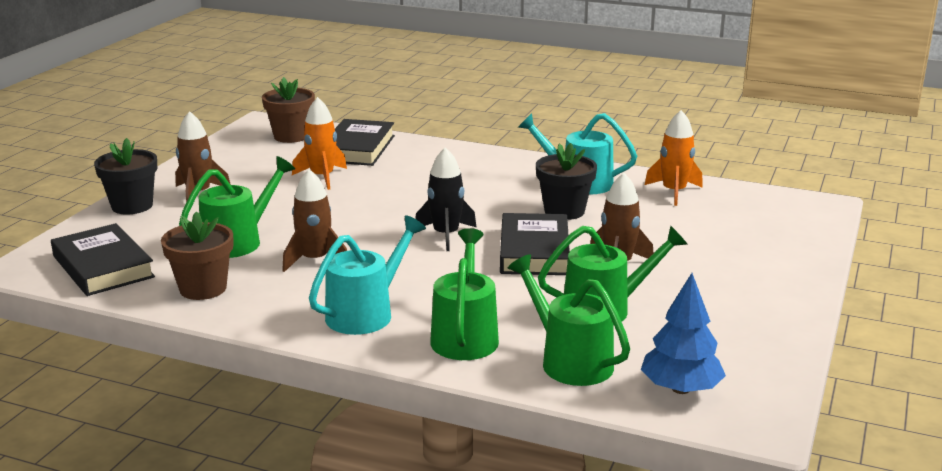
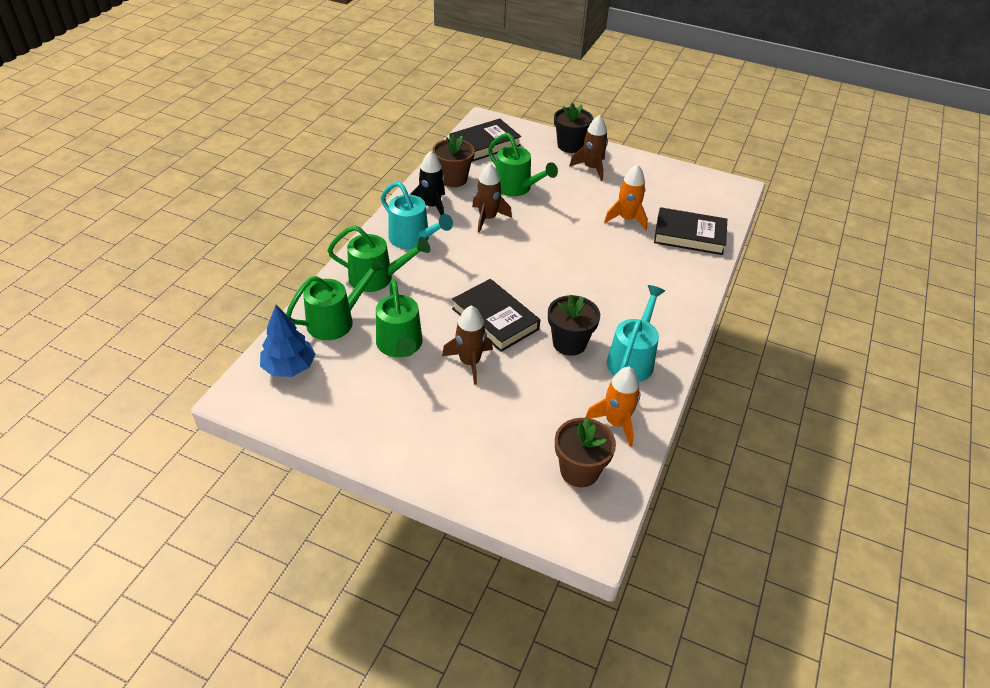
camera: 90 degrees right, 20 degrees up
brown flower pot [262,77,315,143] -> brown flower pot moved to [555,417,616,487]
black rocket [415,147,477,251] -> black rocket moved to [410,151,445,215]
black book [500,213,570,275] -> black book turned 45 degrees clockwise [452,279,540,352]

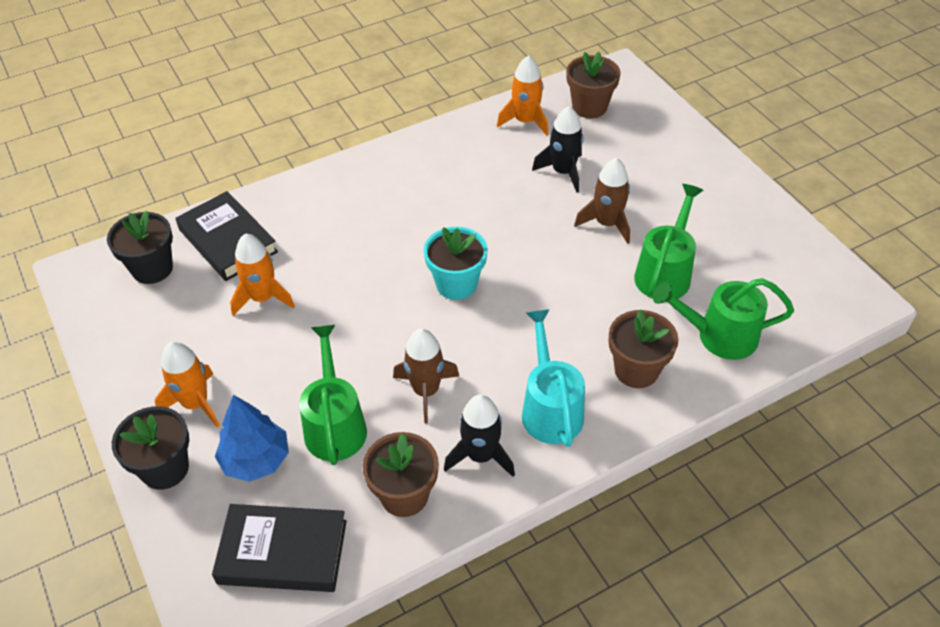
camera: 140 degrees left, 5 degrees up
blue tree [260,305,316,377] -> blue tree moved to [215,395,289,482]
green watering can [327,225,430,292] -> brown flower pot [609,310,679,388]
black book [452,279,540,352] -> none
black flower pot [548,294,600,356] -> black flower pot moved to [107,210,173,284]
brown rocket [569,115,608,181] -> orange rocket [155,341,220,427]
turquoise watering can [607,285,665,382] -> none
none -> turquoise flower pot [424,227,488,300]
none -> black rocket [532,106,584,193]

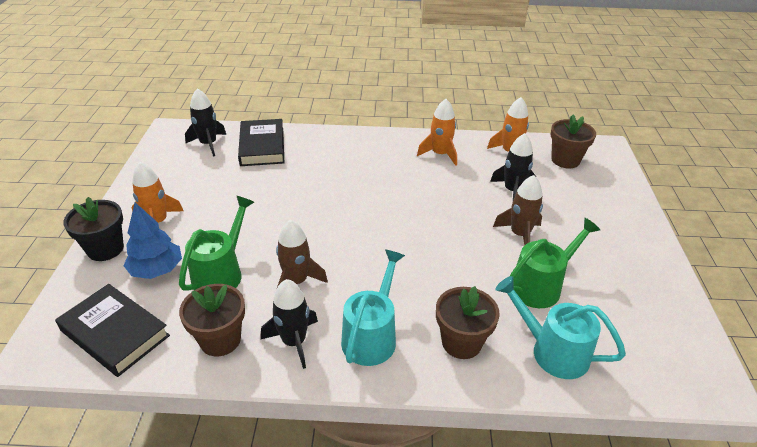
camera: 30 degrees right, 10 degrees down
black flower pot [107,210,173,284] -> black rocket [185,88,226,157]
orange rocket [230,233,295,316] -> orange rocket moved to [417,99,457,166]
turquoise flower pot [424,227,488,300] -> none
green watering can [653,278,794,360] -> turquoise watering can [495,276,626,379]

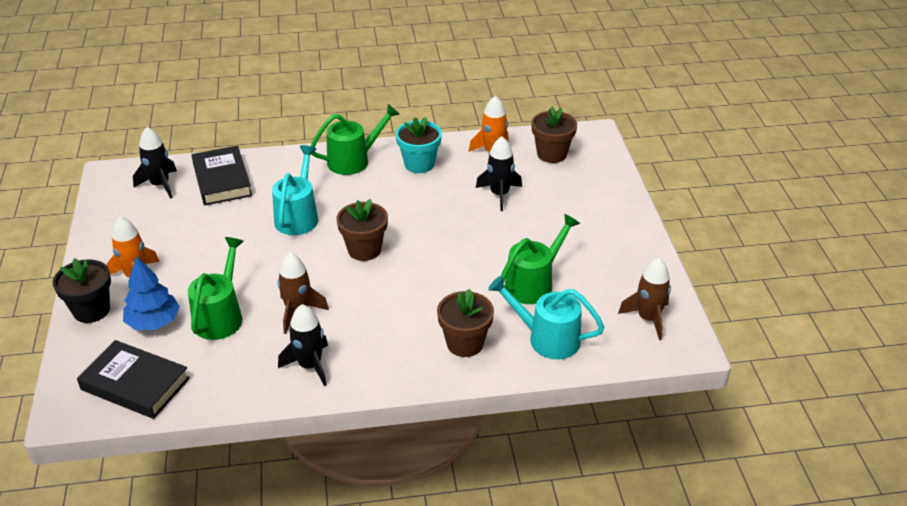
camera: 10 degrees left, 0 degrees up
brown flower pot [179,284,245,356] -> brown flower pot moved to [336,199,388,261]
turquoise watering can [341,250,405,366] -> turquoise watering can moved to [272,145,318,235]
orange rocket [417,99,457,166] -> turquoise flower pot [396,117,442,173]
brown rocket [493,175,543,245] -> brown rocket moved to [618,258,671,340]
none -> green watering can [311,104,400,175]

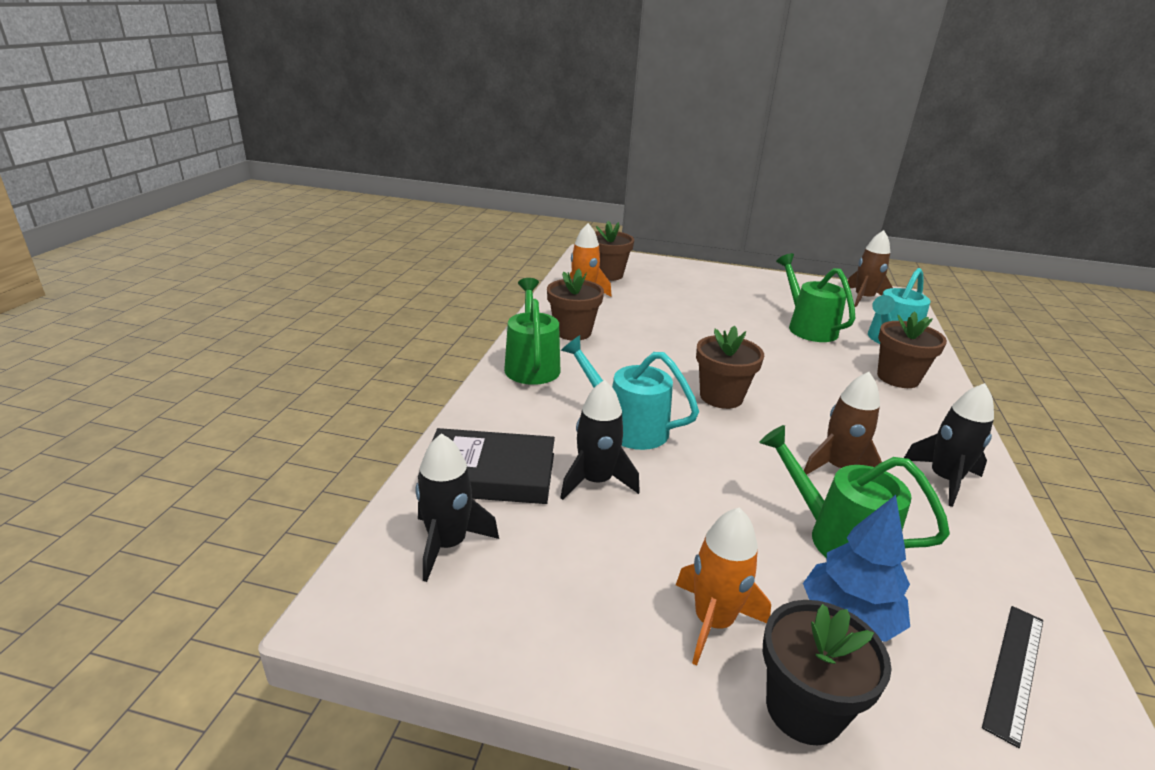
camera: 70 degrees left, 10 degrees down
black book [77,340,190,419] -> black ruler [982,606,1043,748]
turquoise flower pot [396,117,442,173] -> brown flower pot [547,269,604,340]
black rocket [476,136,522,211] -> black rocket moved to [560,380,640,500]

